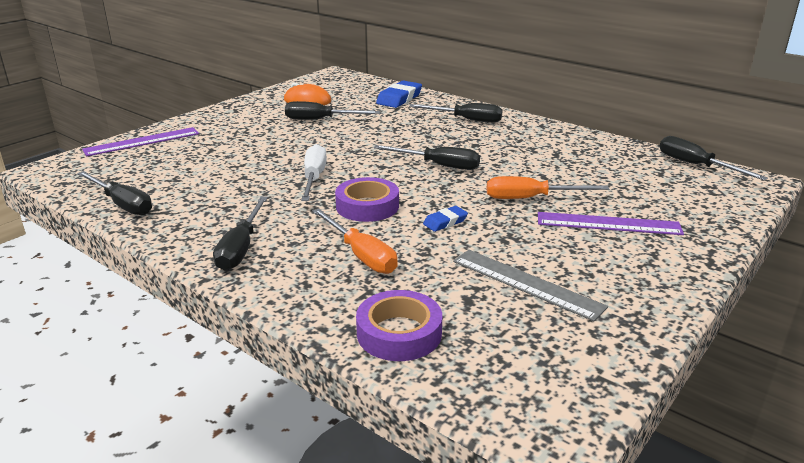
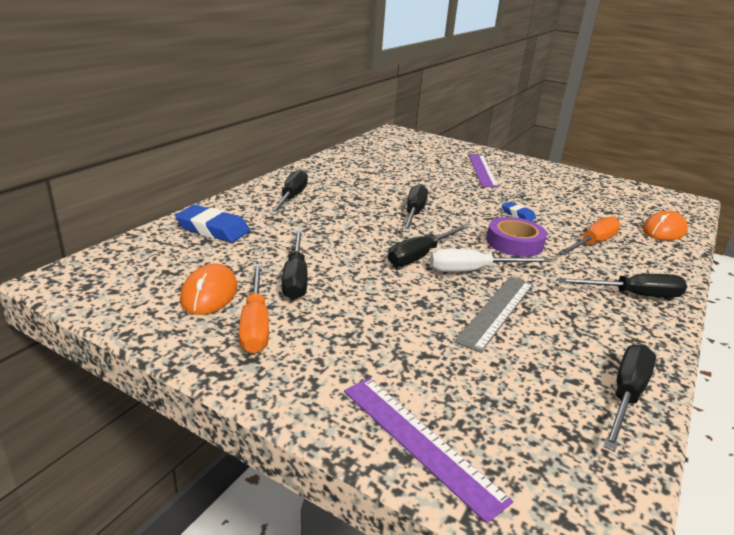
camera: 100 degrees left, 0 degrees up
purple tape [356,290,442,361] -> orange mouse [642,211,688,241]
grey ruler [453,250,608,321] -> grey ruler moved to [454,276,533,353]
orange screwdriver [487,176,609,199] -> orange screwdriver moved to [239,264,269,353]
black screwdriver [659,136,768,180] -> black screwdriver moved to [388,224,469,266]

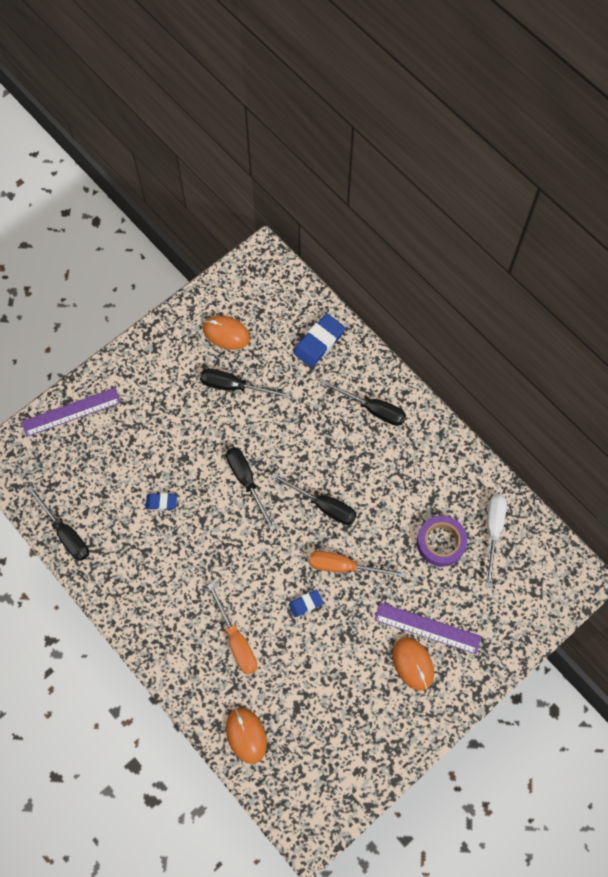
camera: 110 degrees right, 40 degrees up
orange screwdriver [239,264,269,353] -> orange screwdriver moved to [309,551,406,578]
white screwdriver [430,249,550,272] -> white screwdriver moved to [486,494,507,588]
grey ruler [454,276,533,353] -> blue eraser [146,493,177,510]
purple tape [487,217,547,257] -> purple tape moved to [417,516,467,567]
black screwdriver [557,274,687,298] -> none
none -> orange mouse [392,637,434,691]

